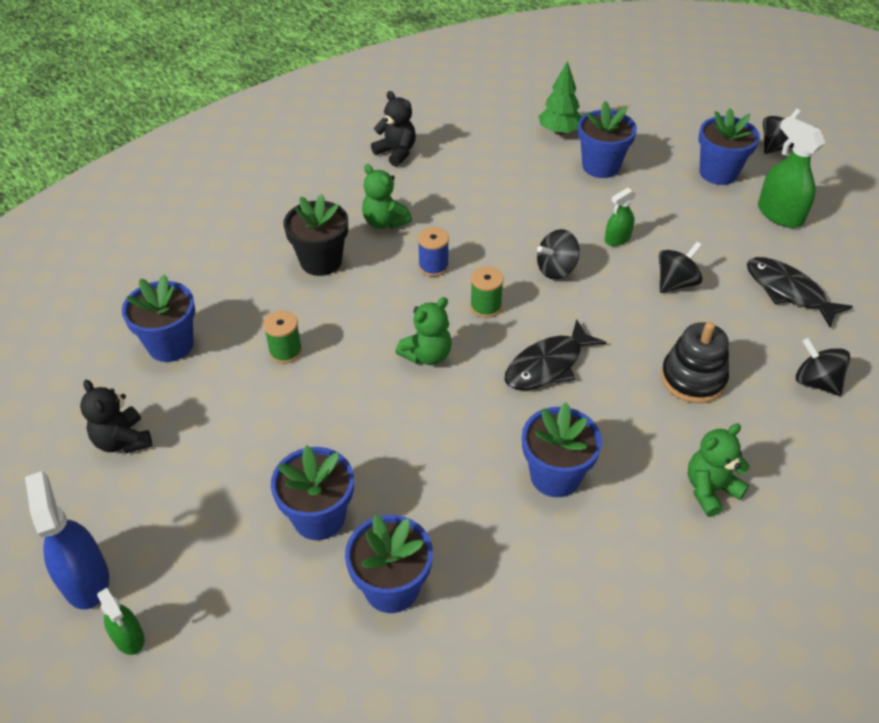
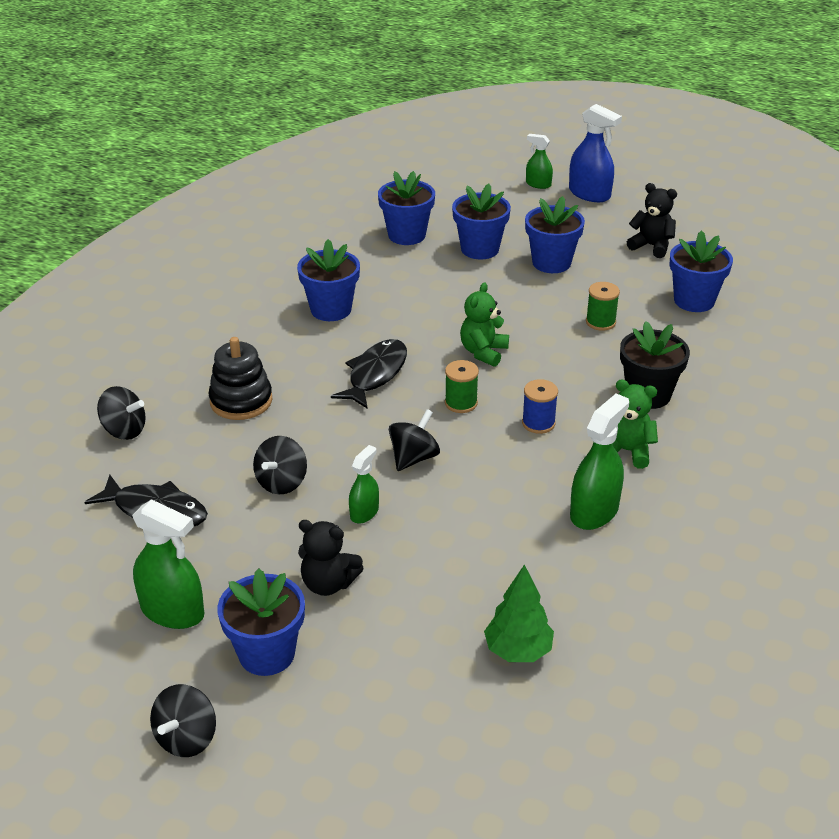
camera: 155 degrees right, 10 degrees down
black teddy bear [371,91,416,167] -> black teddy bear moved to [298,520,364,596]
blue flower pot [578,101,637,178] -> blue flower pot moved to [525,196,585,273]
green teddy bear [687,423,750,517] -> none
none -> green spray bottle [570,394,629,530]

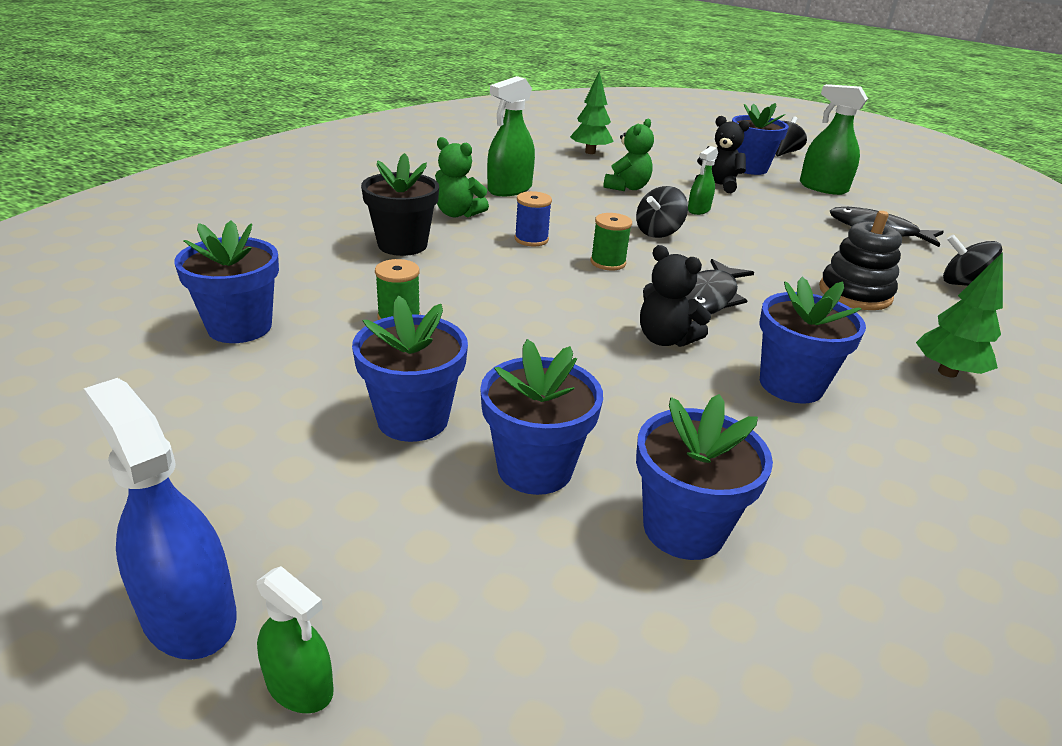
camera: 175 degrees left, 5 degrees down
black spinning top [253,436,307,494] -> none
green teddy bear [460,282,509,367] -> green teddy bear moved to [603,119,654,191]
black teddy bear [627,183,677,258] -> black teddy bear moved to [640,245,711,347]
none -> green tree [916,252,1003,378]

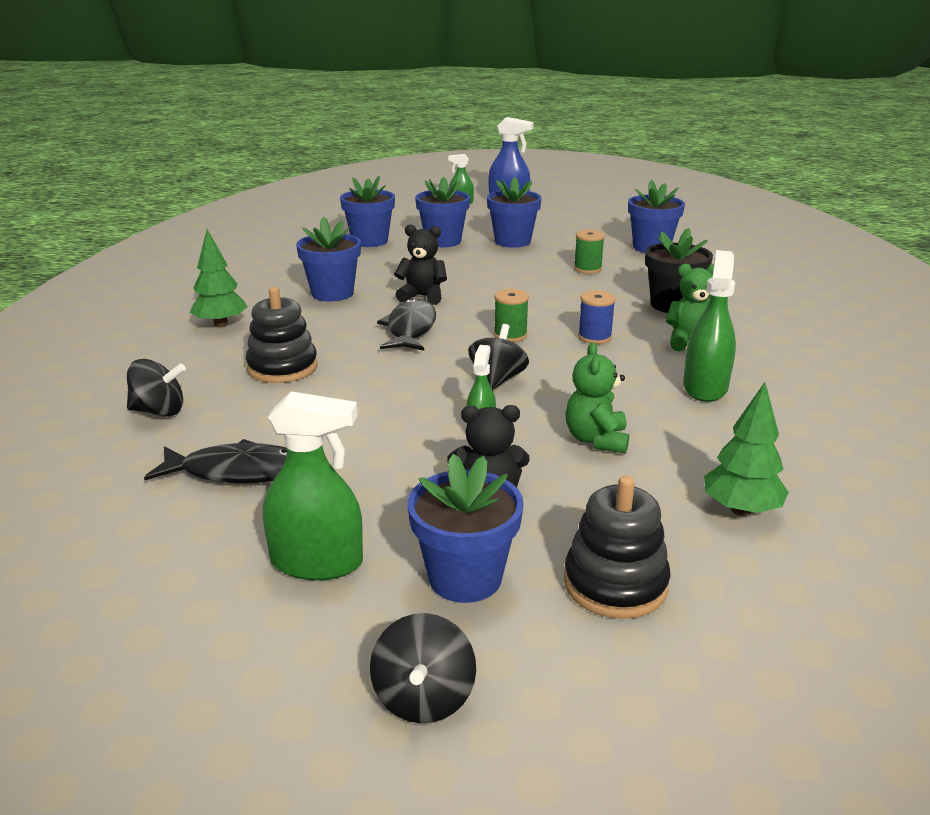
camera: 155 degrees right, 5 degrees down
none -> black stacking toy [564,476,671,619]

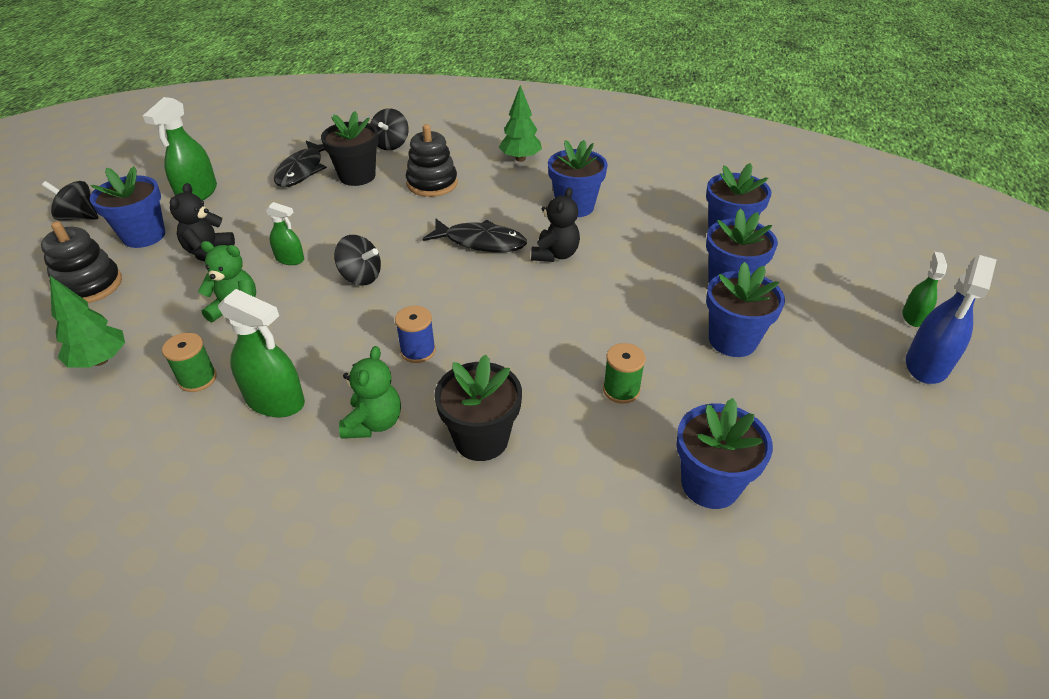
camera: 100 degrees right, 15 degrees up
green spool [494,289,529,342] -> green spool moved to [162,333,217,392]
none -> black flower pot [321,111,379,186]

